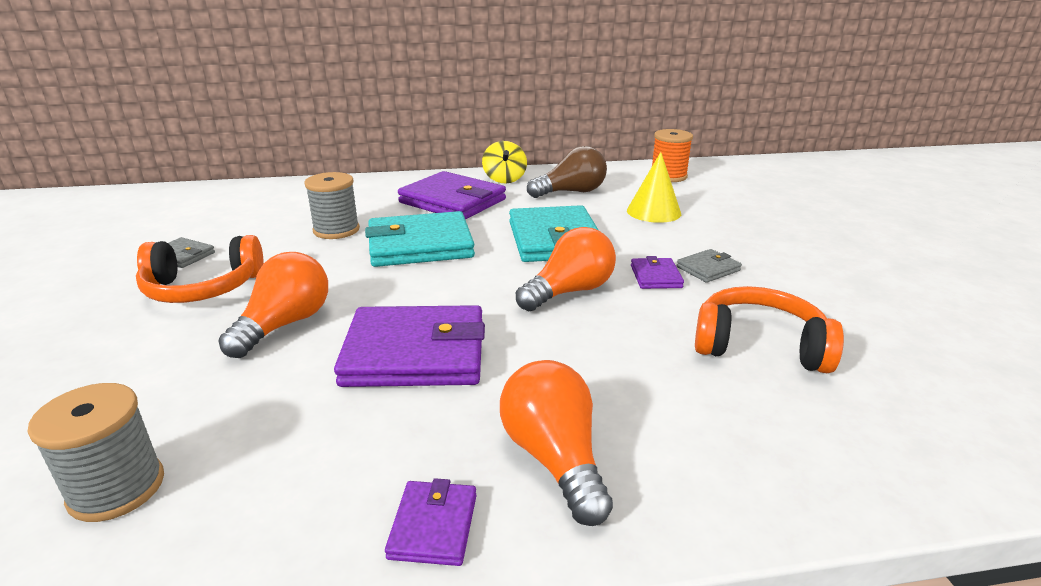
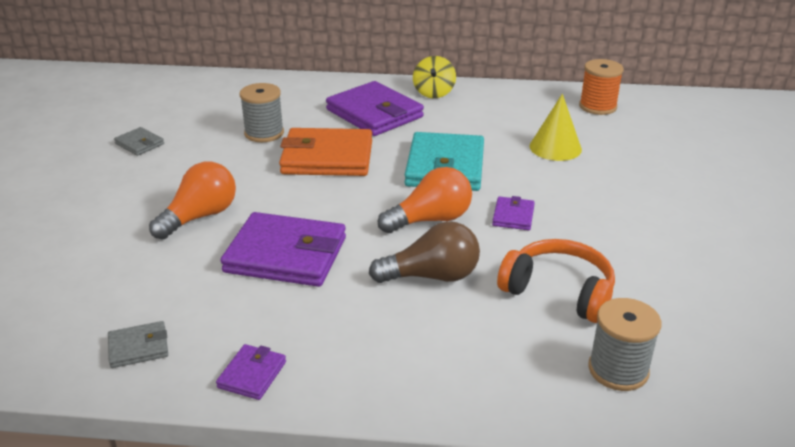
camera: 15 degrees right, 5 degrees up
grey spool [28,383,164,522] -> grey spool moved to [588,298,661,391]
orange headphones [136,235,264,303] -> none
turquoise wallet [365,211,475,267] -> orange wallet [279,128,372,176]
orange light bulb [500,360,613,526] -> none
brown light bulb [527,146,607,198] -> brown light bulb moved to [369,221,480,283]
grey wallet [677,249,742,283] -> grey wallet moved to [108,321,168,368]

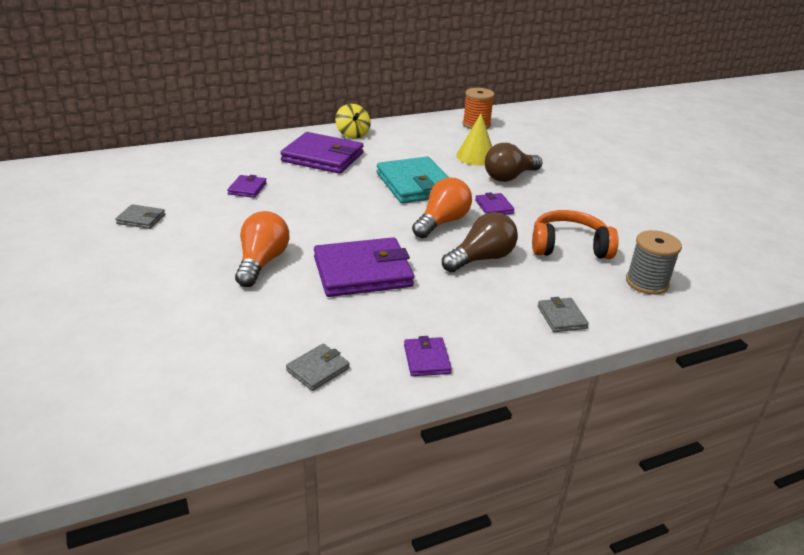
camera: 30 degrees left, 0 degrees up
grey spool [240,83,284,142] -> purple wallet [227,175,267,198]
orange wallet [279,128,372,176] -> none
none -> brown light bulb [485,143,543,182]
none -> grey wallet [538,297,589,332]

